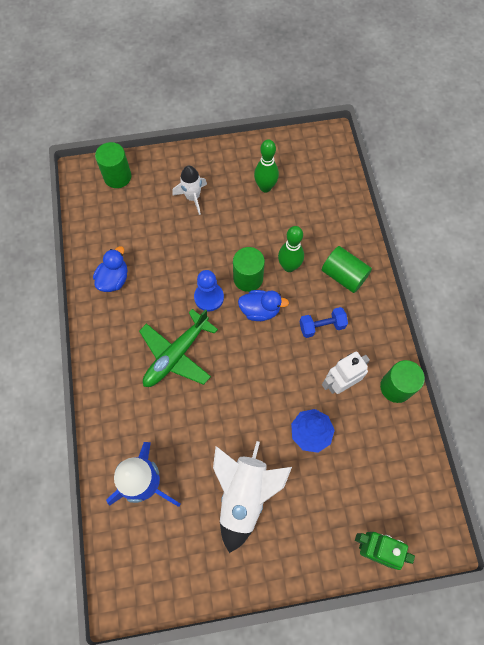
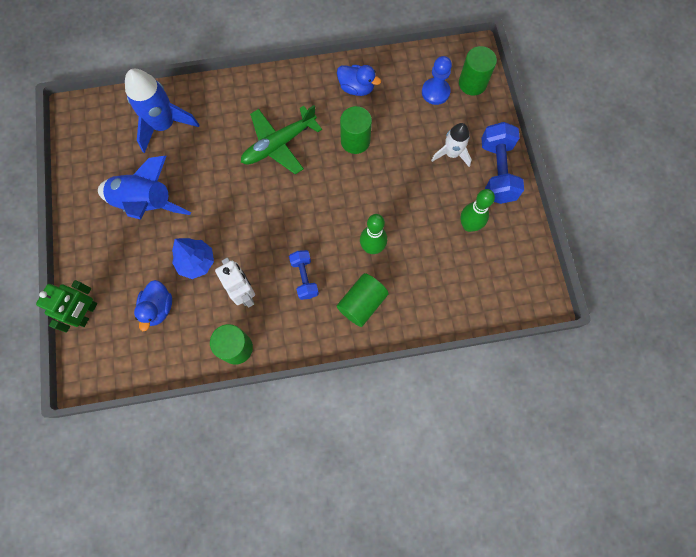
camera: 90 degrees right, 5 degrees up
green plane [139,309,218,387] -> green plane turned 75 degrees counterclockwise [241,105,322,174]
blue pawn [194,270,224,311] -> blue pawn moved to [422,56,452,105]
white rocket [213,441,292,553] -> blue rocket [98,156,191,220]
green cylinder [233,247,265,292] -> green cylinder moved to [340,106,372,154]
blue duck [238,290,289,321] -> blue duck moved to [134,280,172,331]
none -> blue dumbbell [481,122,524,204]

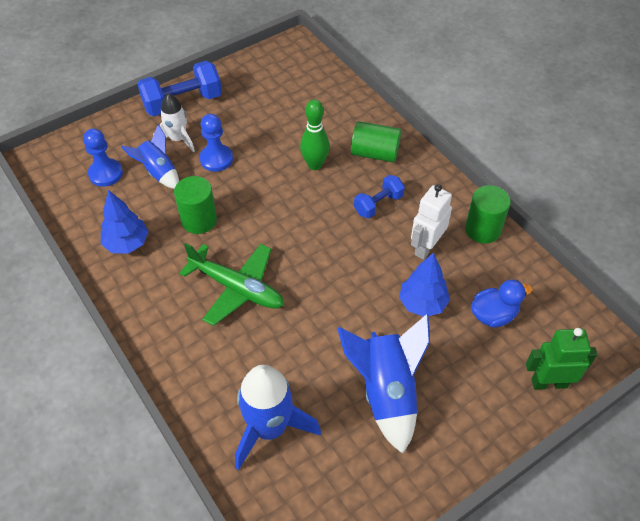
camera: 115 degrees left, 20 degrees down
blue duck [337,65,381,96] -> blue tree [101,190,149,253]
green cylinder [459,46,497,96] -> none
green bowling pin [460,189,495,232] -> none
none -> blue rocket [121,124,179,189]
none -> blue pawn [200,114,233,172]

